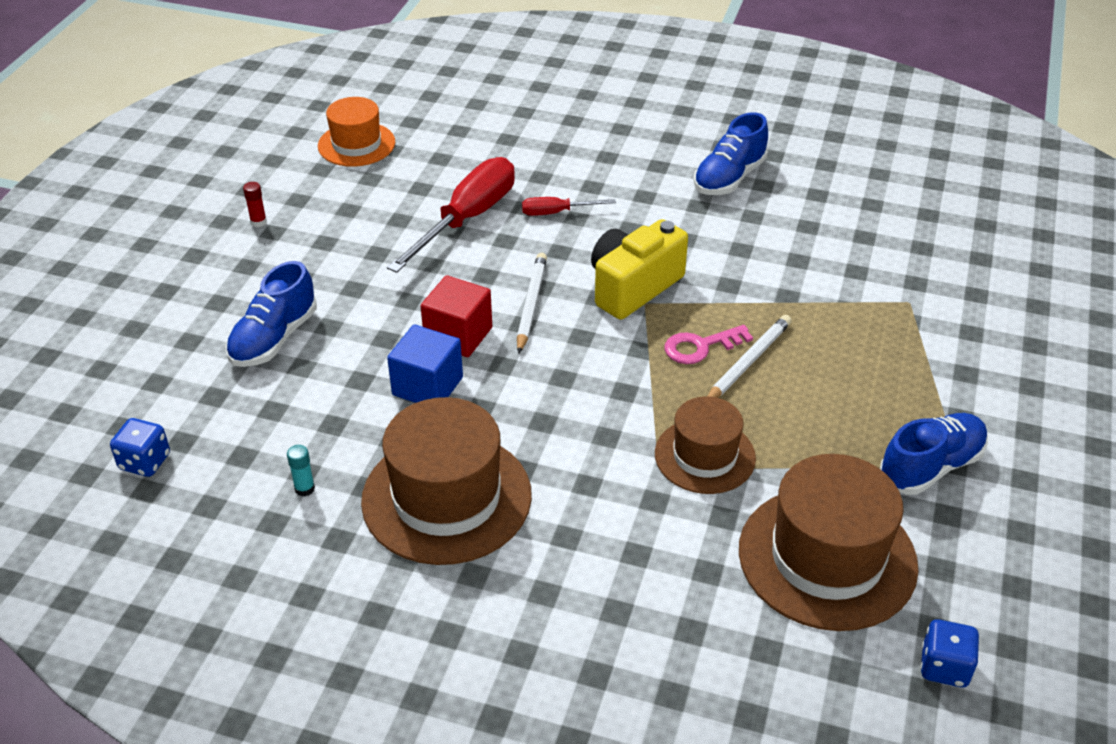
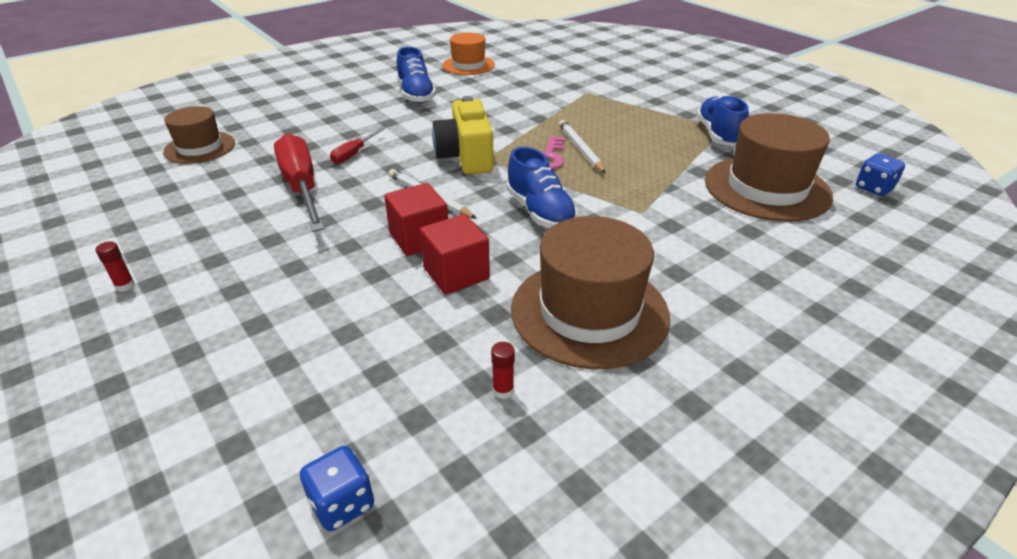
camera: 55 degrees left, 5 degrees down
blue shoe [226,261,317,367] -> blue shoe moved to [506,147,577,228]
turquoise glue stick [287,445,315,496] -> red glue stick [491,342,515,399]
orange hat [318,97,396,167] -> orange hat moved to [442,33,495,75]
blue cube [387,324,463,403] -> red cube [420,214,490,294]
brown hat [655,396,756,494] -> brown hat moved to [163,106,235,164]

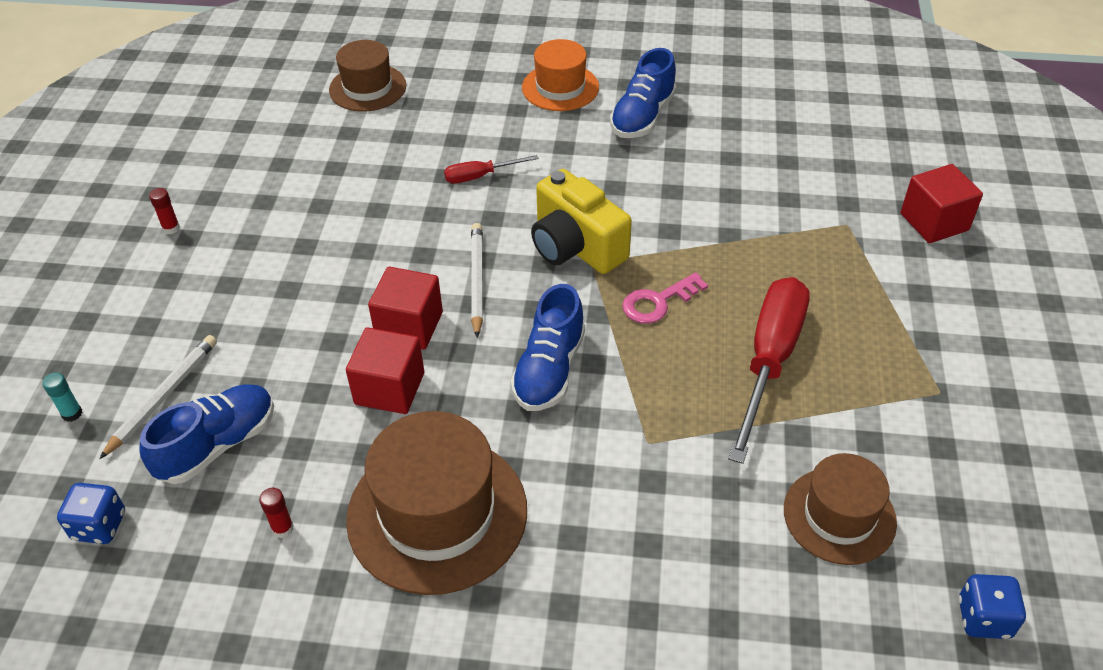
camera: 45 degrees right, 10 degrees up
red screwdriver [274,133,325,232] -> red screwdriver moved to [728,277,810,464]
yellow camera [432,96,494,175] -> yellow camera turned 75 degrees counterclockwise [531,169,632,274]
orange hat [442,33,495,75] -> orange hat moved to [522,39,599,111]
white pencil [559,120,606,174] -> white pencil moved to [99,335,217,459]
blue shoe [696,95,749,146] -> blue shoe moved to [140,384,274,484]
brown hat [705,113,833,222] -> brown hat [784,453,897,565], size x0.61
none -> turquoise glue stick [42,372,82,422]
none -> red cube [901,164,983,243]

